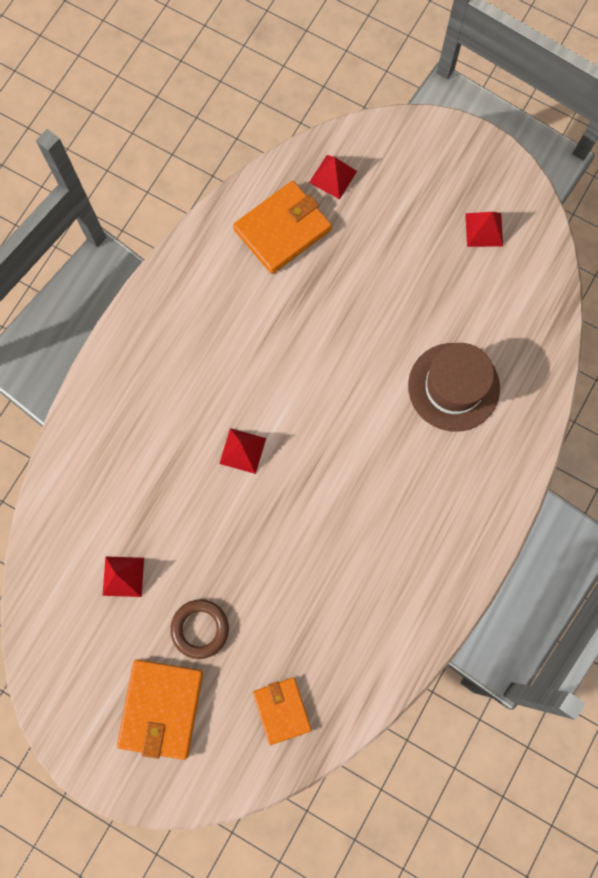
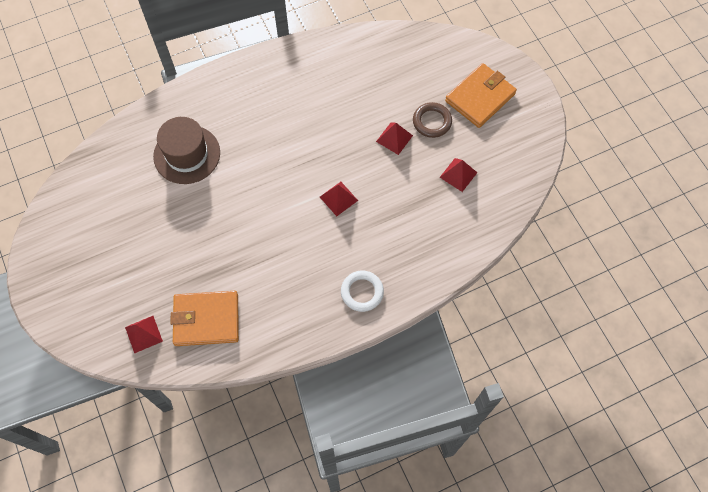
camera: 145 degrees left, 10 degrees down
orange wallet [253,677,311,745] -> none
red pyramid [465,212,503,247] -> red pyramid moved to [376,122,413,155]
none -> white ring [341,271,384,312]

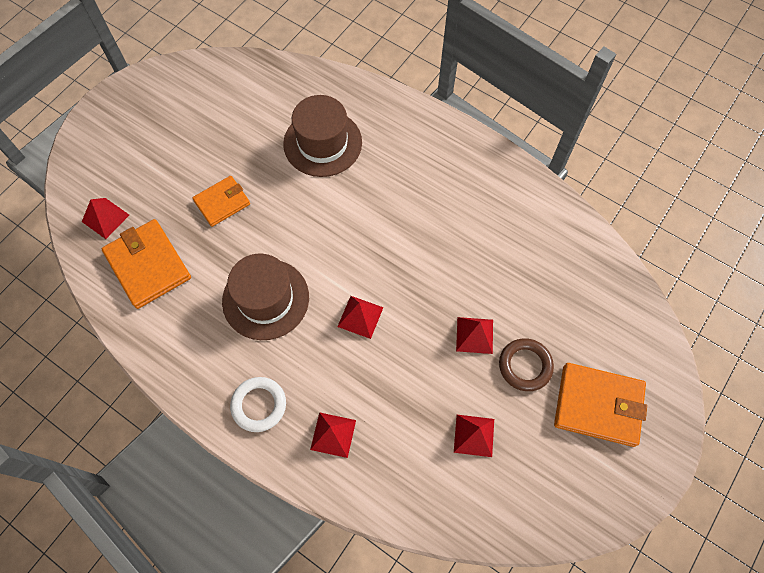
camera: 60 degrees right, 0 degrees up
none -> orange wallet [192,176,250,227]
none -> brown hat [222,253,309,340]
none -> red pyramid [310,412,356,458]

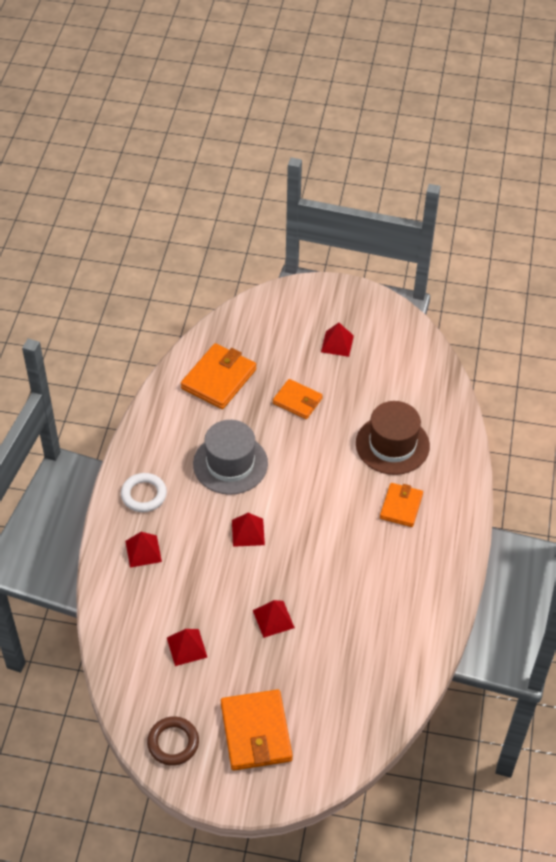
camera: 65 degrees right, 15 degrees down
red pyramid [82,198,129,239] -> red pyramid moved to [321,323,354,357]
brown hat [222,253,309,340] -> grey hat [193,420,268,495]
brown ring [499,338,554,391] -> brown ring moved to [147,716,199,766]
none -> orange wallet [380,483,423,527]

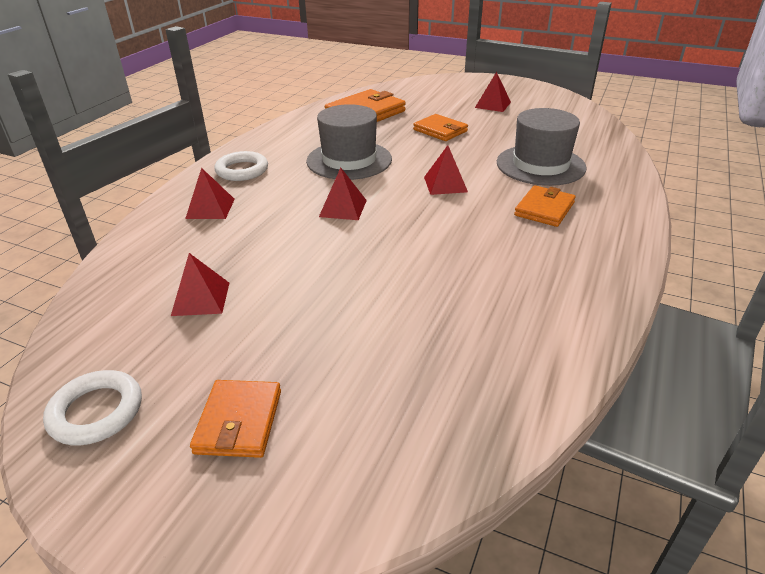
camera: 15 degrees right, 15 degrees down
brown ring [147,716,199,766] -> white ring [43,370,142,445]
orange wallet [221,689,293,771] -> orange wallet [190,380,281,458], size x0.63
red pyramid [253,600,295,638] -> red pyramid moved to [424,145,468,195]
brown hat [356,401,430,475] -> grey hat [497,108,587,186]

